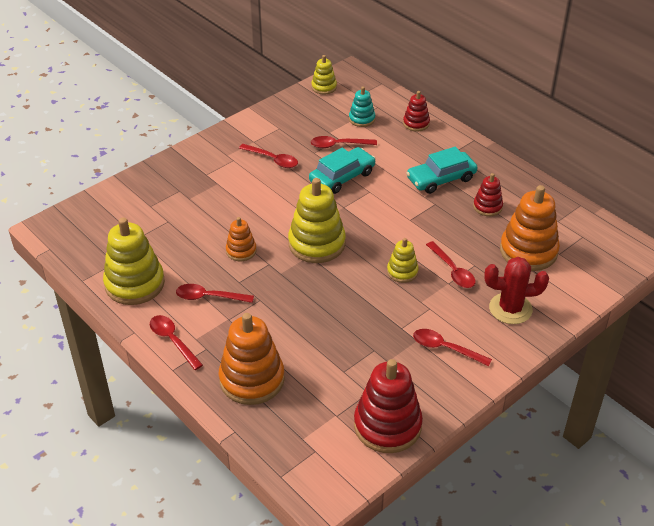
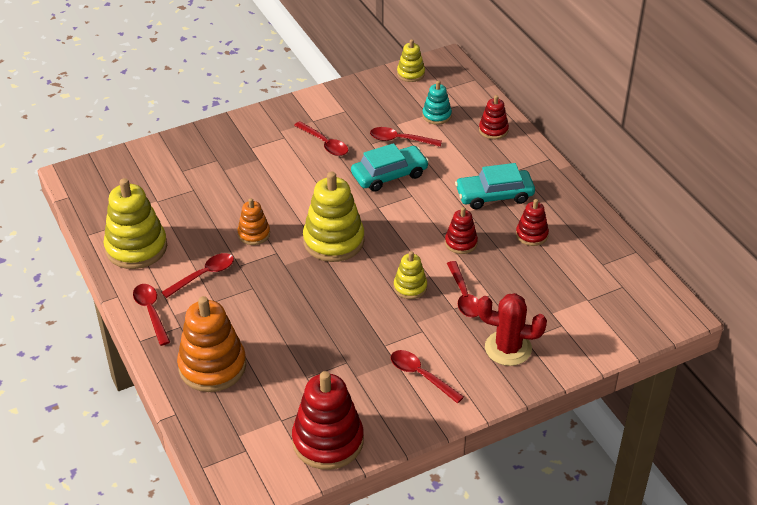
camera: 15 degrees right, 0 degrees up
red spoon [176,284,254,303] -> red spoon turned 120 degrees clockwise [162,253,234,298]
orange stacking toy [500,185,560,271] -> none
none -> red stacking toy [445,207,478,254]

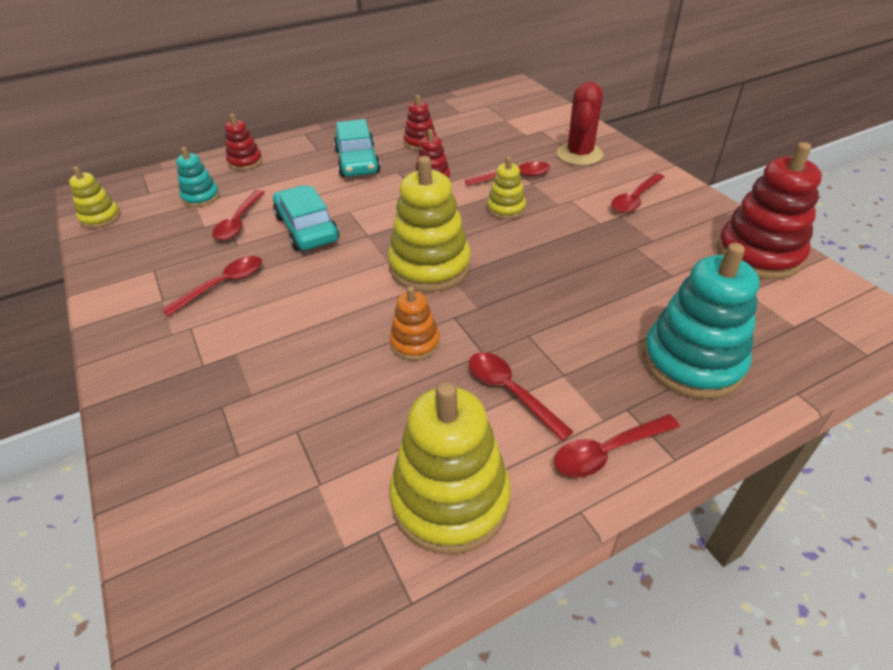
camera: 90 degrees left, 0 degrees up
orange stacking toy [177,296,246,392] -> turquoise stacking toy [643,243,759,399]

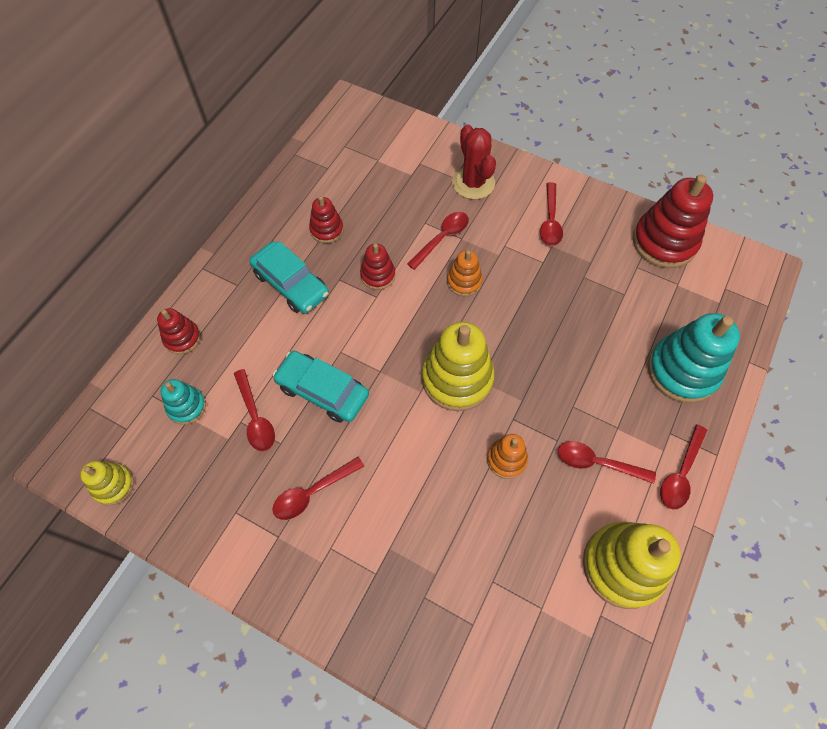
camera: 35 degrees left, 20 degrees up
red spoon [161,256,262,317] -> red spoon turned 135 degrees counterclockwise [272,457,364,520]
yellow stacking toy [487,156,526,219] -> orange stacking toy [447,250,483,296]

